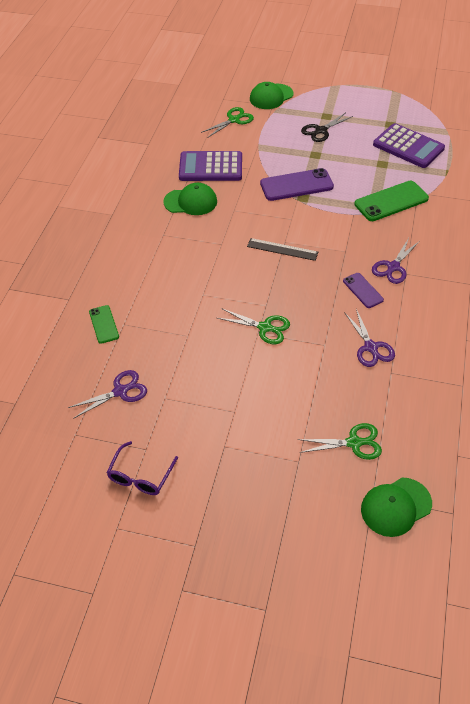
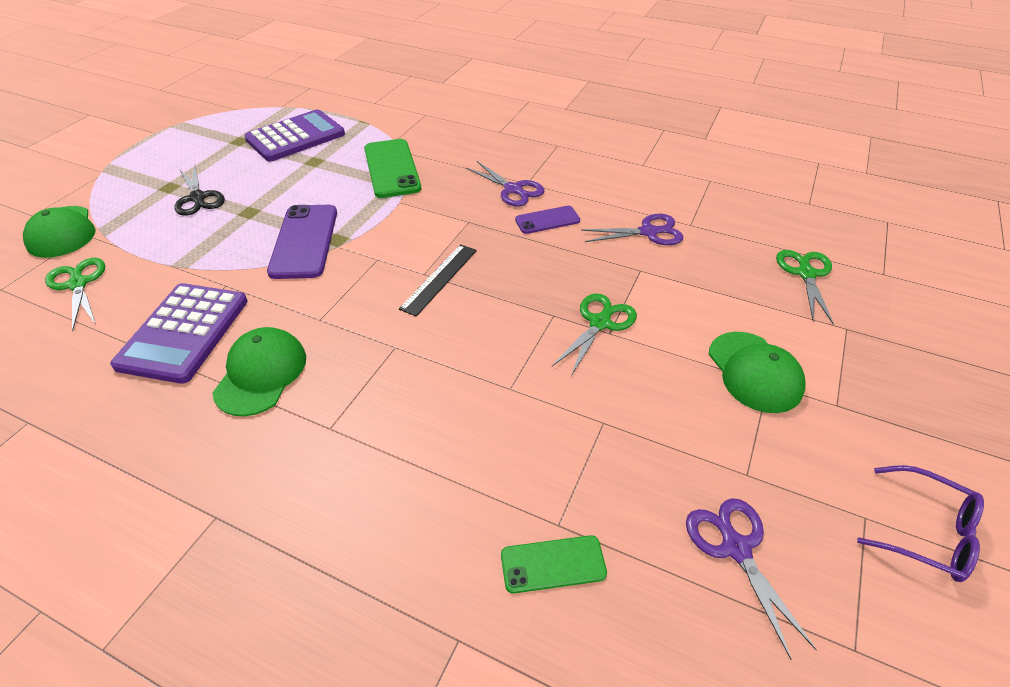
camera: 80 degrees left, 5 degrees down
green cap [361,478,432,537] -> green cap moved to [709,332,805,413]

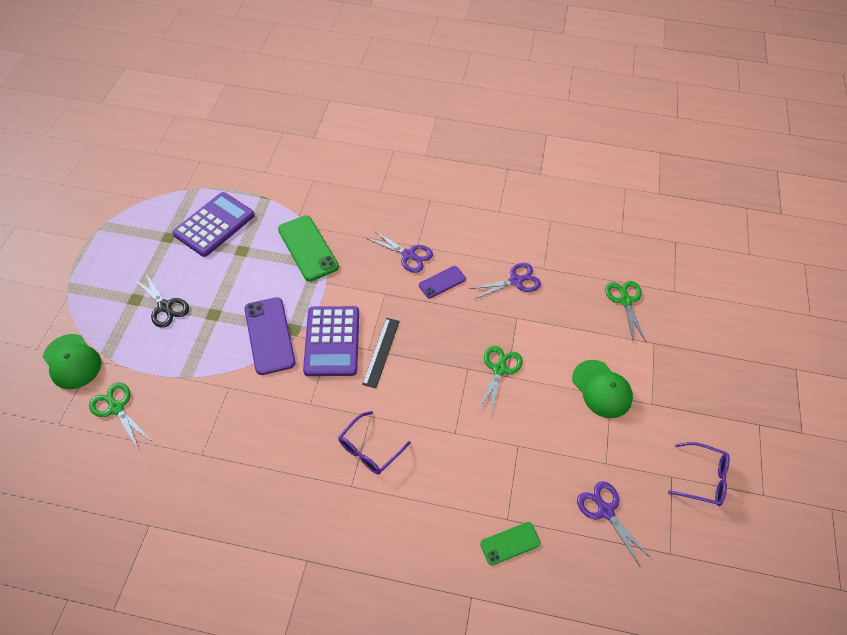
camera: 15 degrees left, 10 degrees up
purple calculator [110,283,248,384] -> purple calculator moved to [303,306,359,376]
green cap [212,327,306,416] -> none
none -> purple glasses [338,411,411,474]

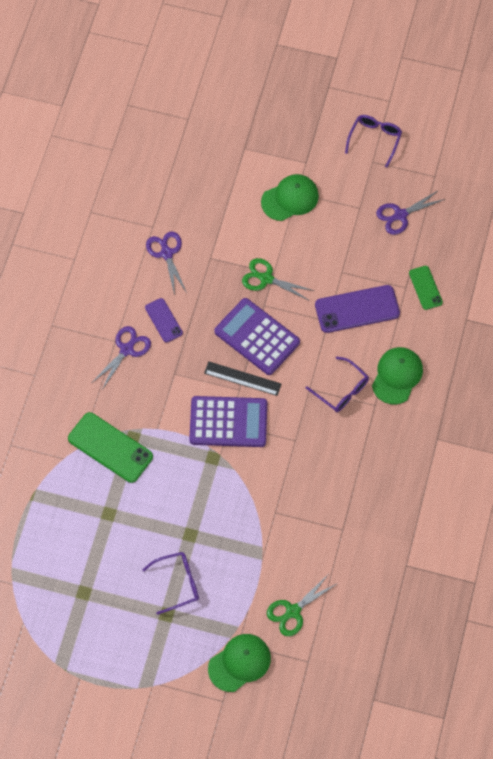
camera: 85 degrees left, 10 degrees up
black scissors [134,272,189,328] -> purple glasses [143,552,199,615]
purple calculator [172,192,255,257] -> purple calculator moved to [214,298,300,375]
purple phone [244,297,296,375] -> purple phone moved to [315,285,400,333]
green phone [278,215,339,281] -> green phone turned 60 degrees clockwise [68,412,153,483]
green scissors [605,281,646,342] -> none
none -> green cap [372,347,423,404]

